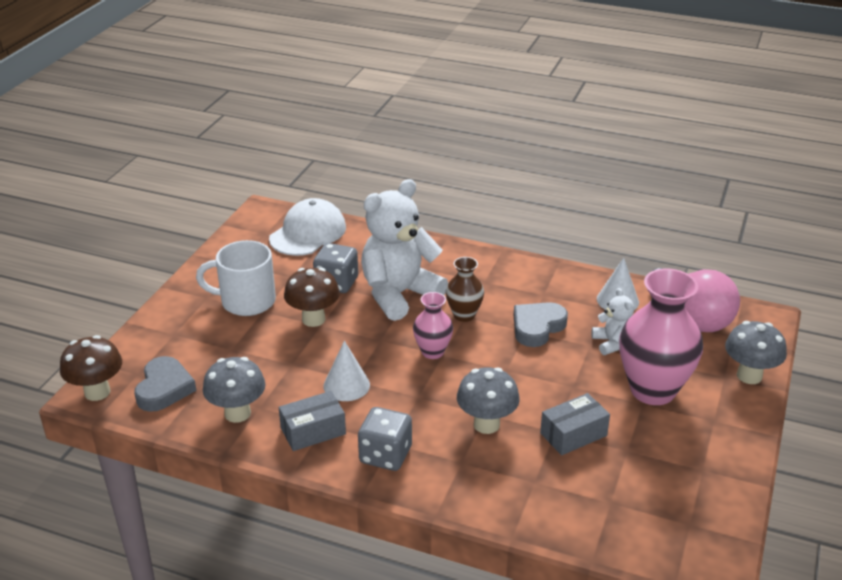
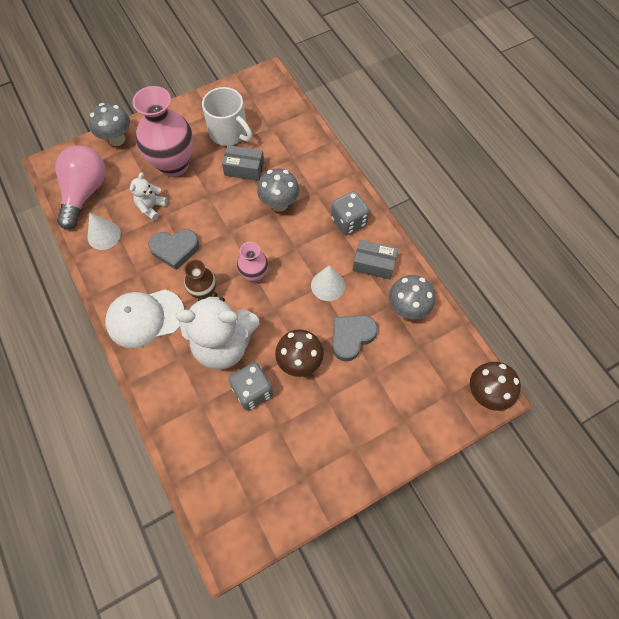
camera: 140 degrees left, 30 degrees up
grey heart [134,356,197,412] -> grey heart moved to [332,315,378,361]
white mug [196,240,276,316] -> white mug moved to [202,87,252,146]
white cap [269,198,346,256] -> white cap moved to [105,290,184,348]

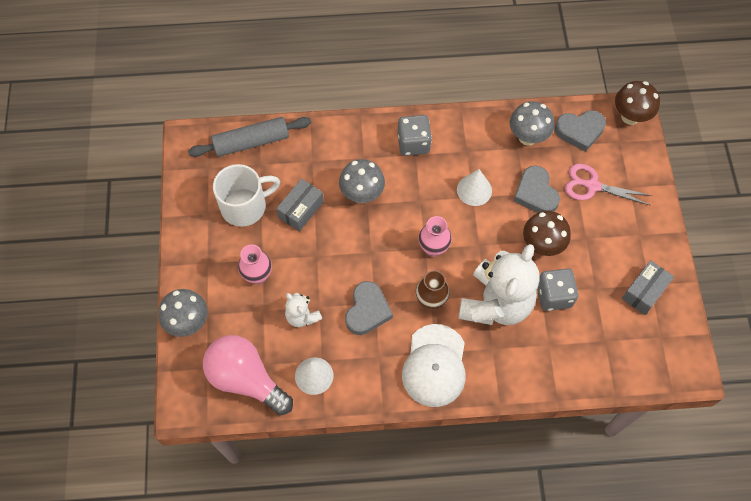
camera: 65 degrees left, 0 degrees up
pink vase [132,86,193,177] -> pink vase [238,244,272,284], size x0.52
grey box [353,240,398,279] -> grey box moved to [622,260,674,315]
none -> grey rolling pin [188,117,311,157]
none -> grey heart [555,110,606,152]
none -> pink scissors [565,163,652,205]

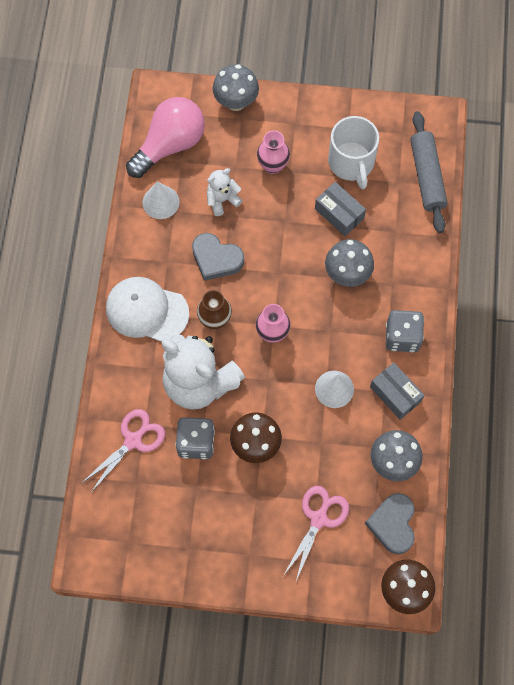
camera: 100 degrees right, 5 degrees up
grey heart [514,165,560,213] -> none
grey box [622,260,674,315] -> grey box moved to [370,362,425,420]
none -> pink scissors [82,409,165,493]

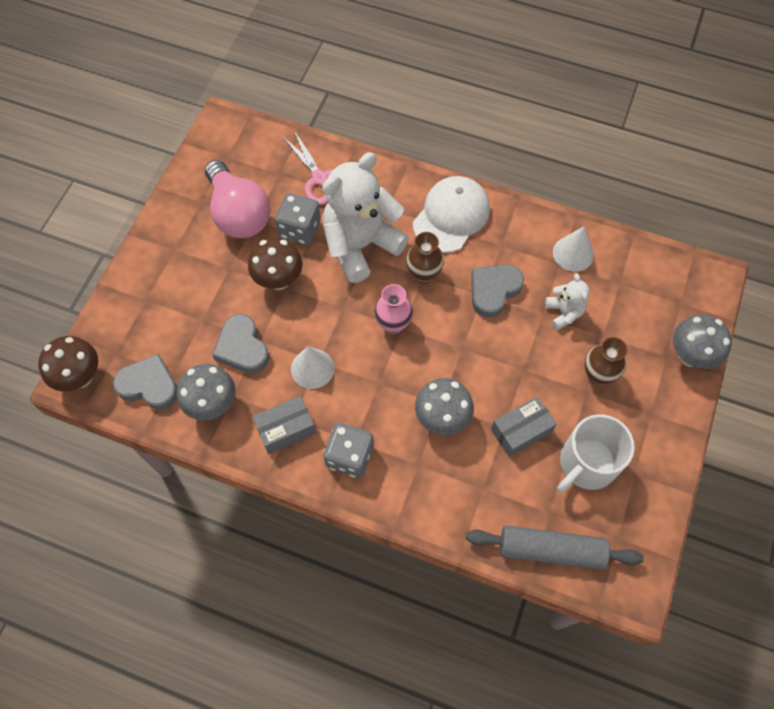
camera: 105 degrees right, 5 degrees down
pink light bulb [126,97,205,178] -> pink light bulb moved to [205,160,270,238]
pink vase [257,130,290,174] -> brown vase [585,337,627,385]
pink scissors [283,486,349,581] -> none
white mug [328,116,379,189] -> white mug turned 45 degrees counterclockwise [557,414,635,493]
none -> grey heart [212,314,269,373]

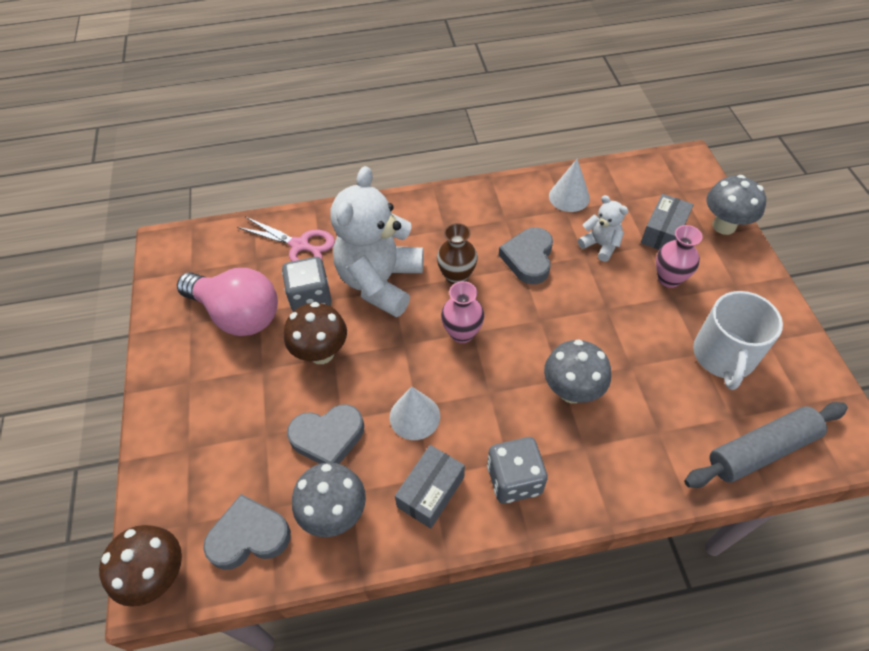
camera: 30 degrees left, 10 degrees down
grey heart [212,314,269,373] -> grey heart turned 45 degrees counterclockwise [287,404,364,464]
white cap [413,176,490,253] -> none
grey box [491,396,557,457] -> grey box moved to [641,194,694,250]
brown vase [585,337,627,385] -> pink vase [656,225,703,288]

